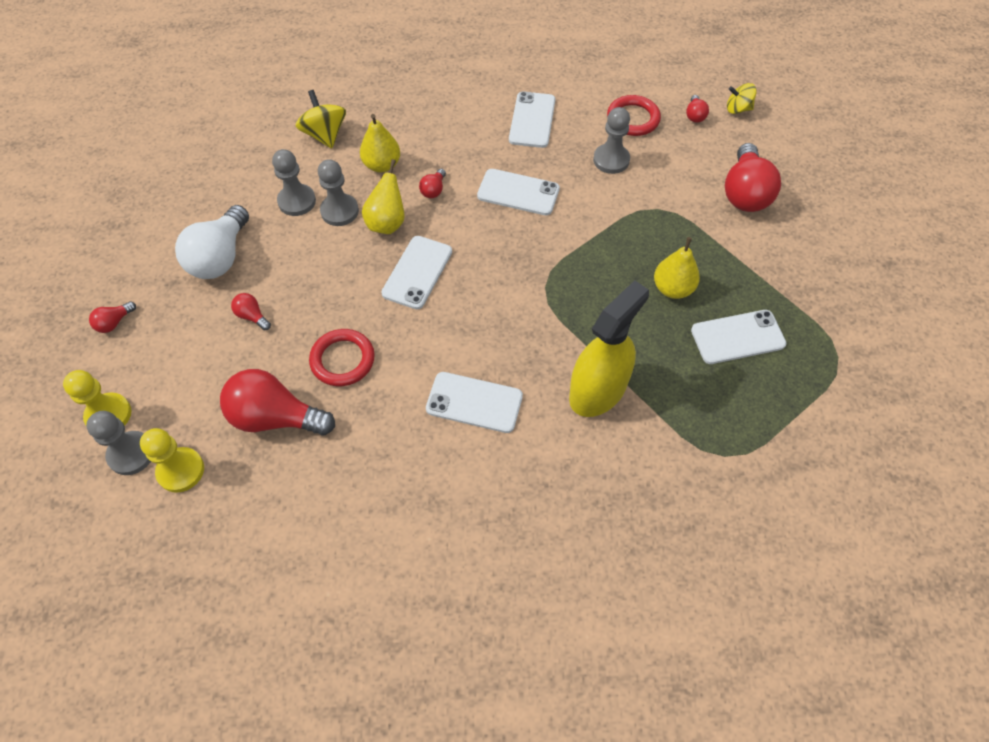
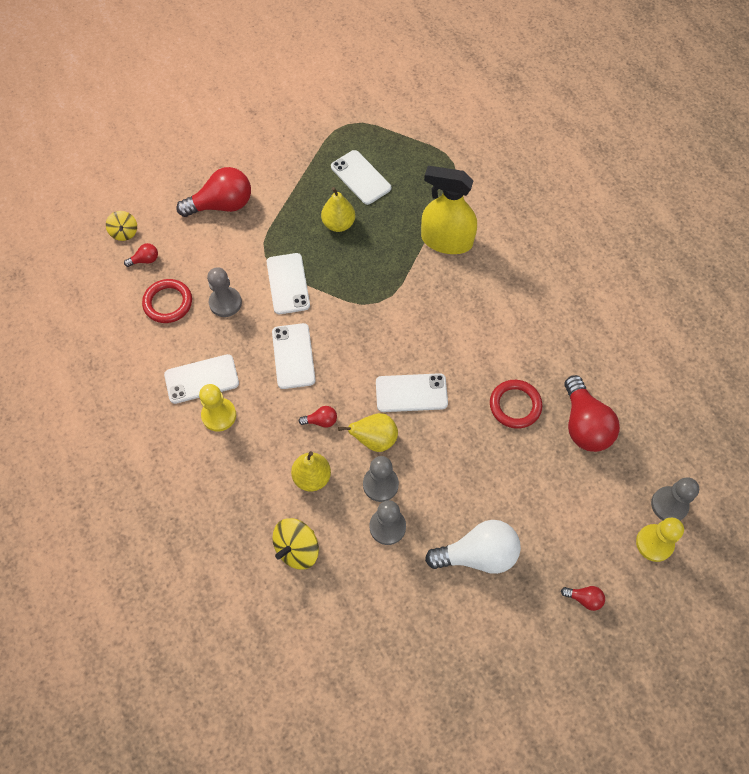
camera: 115 degrees left, 5 degrees up
yellow pawn [140,428,204,493] -> yellow pawn moved to [199,384,236,432]
red light bulb [231,293,271,331] -> none
white phone [426,372,523,433] -> white phone moved to [267,253,310,314]

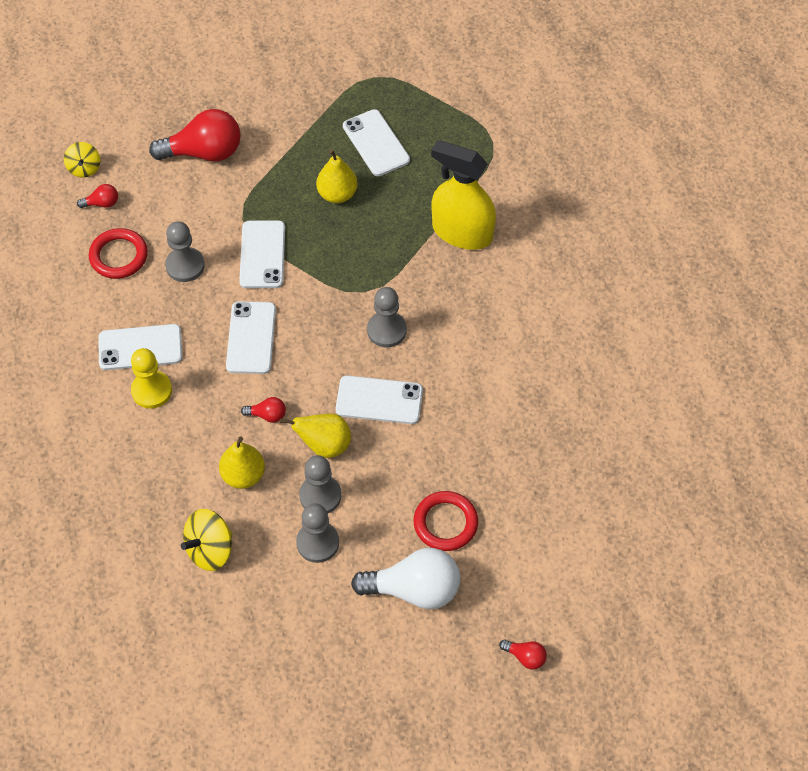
camera: 10 degrees right, 5 degrees down
red ring [490,380,542,429] -> red ring moved to [413,491,478,551]
red light bulb [564,375,620,452] -> none
yellow pawn [636,518,684,562] -> none
grey pawn [651,477,699,521] -> grey pawn moved to [367,287,407,347]

